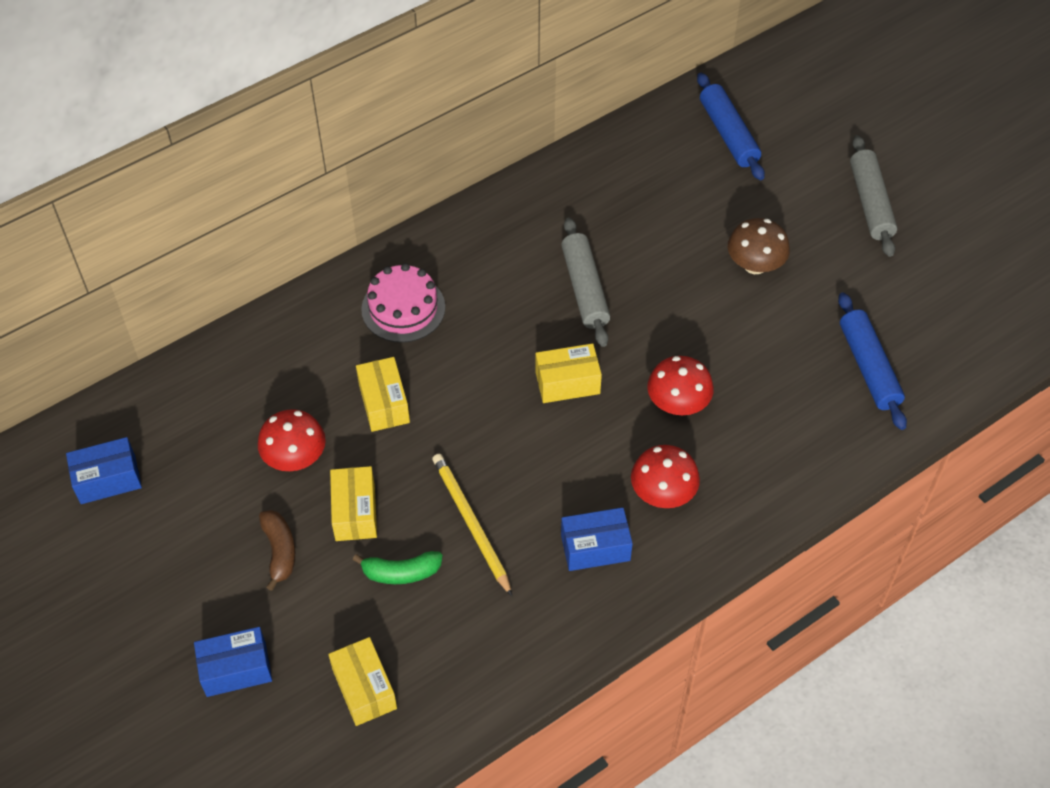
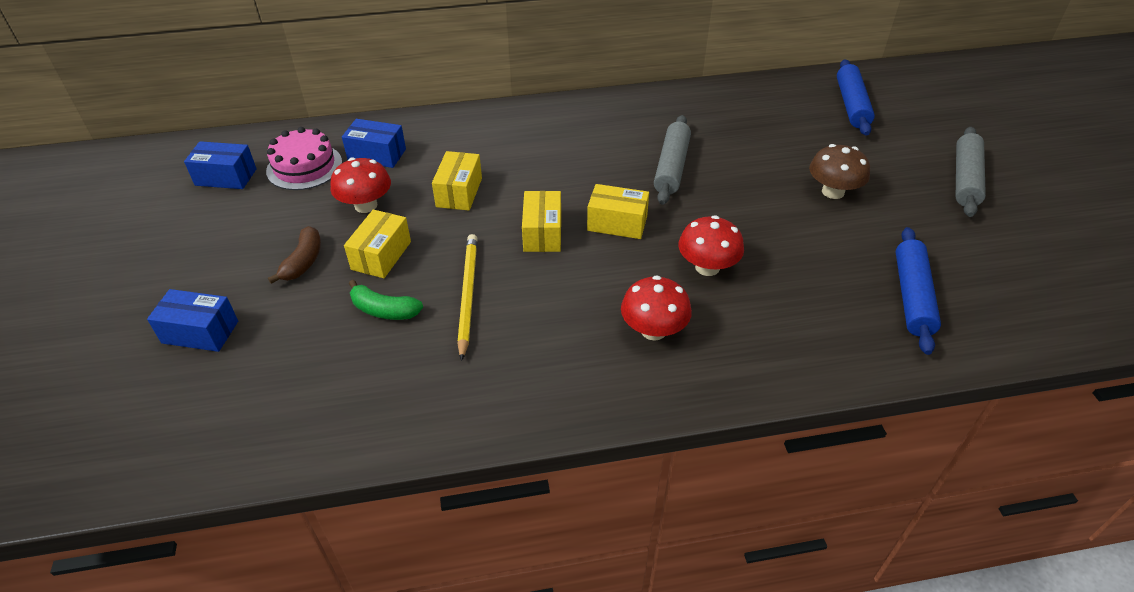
camera: 25 degrees right, 10 degrees down
yellow box [328,637,397,726] -> yellow box moved to [522,191,561,252]
pink cake [361,263,445,343] -> pink cake moved to [266,127,342,190]
blue box [561,507,633,571] -> blue box moved to [342,119,406,168]

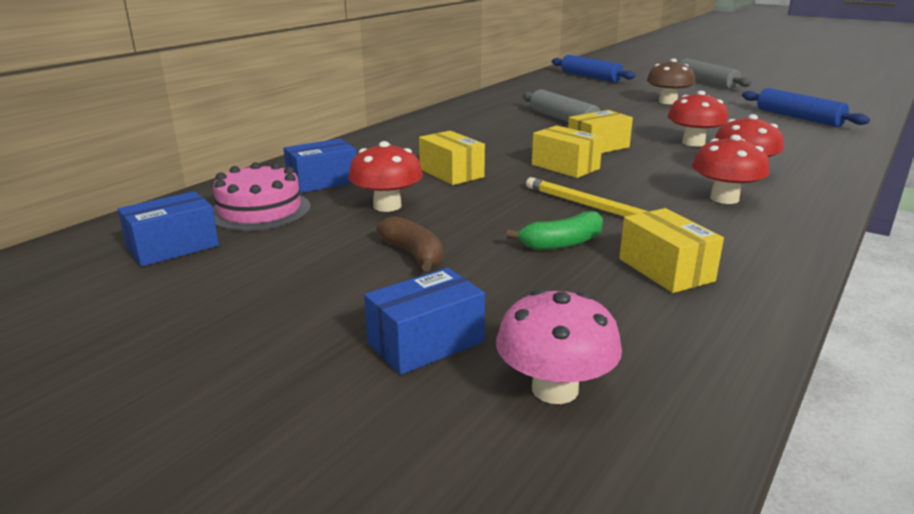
camera: 45 degrees left, 20 degrees down
yellow box [344,209,411,278] -> yellow box moved to [619,208,724,293]
none -> pink mushroom [496,289,622,404]
none -> red mushroom [692,135,769,204]

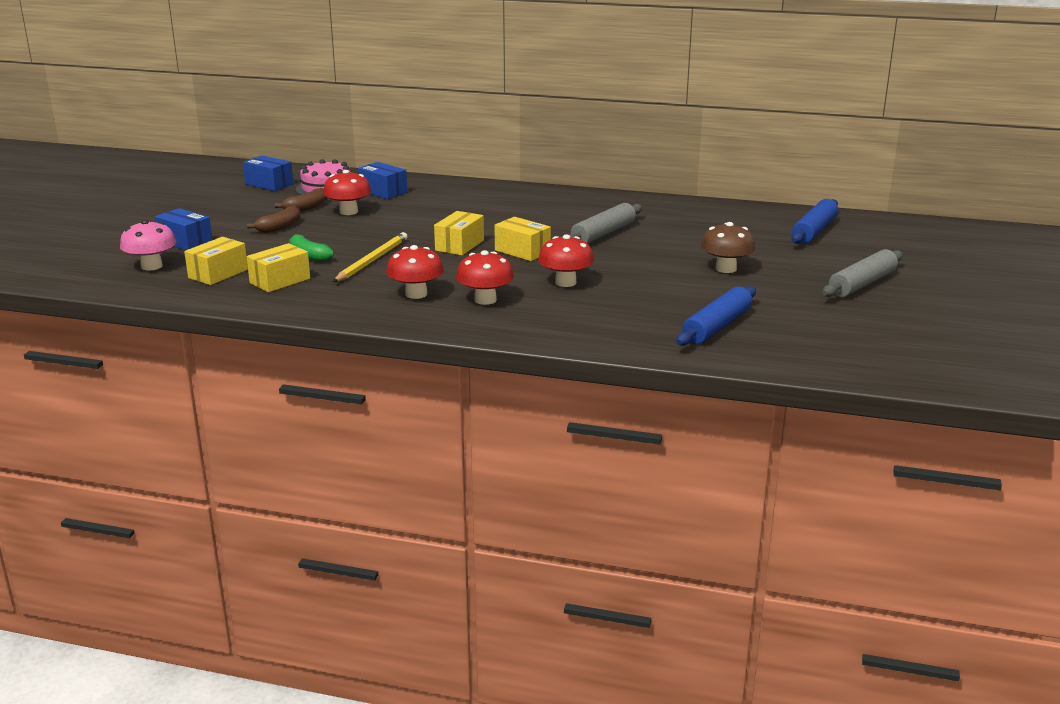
camera: 70 degrees right, 0 degrees up
yellow box [419,131,485,185] -> yellow box moved to [184,237,248,285]
none -> brown banana [275,188,327,212]

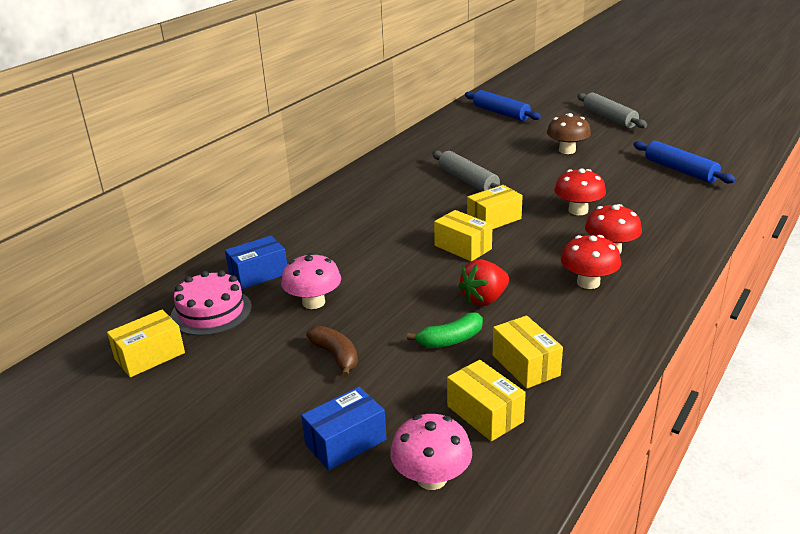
camera: 70 degrees left, 5 degrees up
blue box [243,155,293,191] -> yellow box [107,310,185,377]
brown banana [275,188,327,212] -> none
red mushroom [323,170,371,215] -> pink mushroom [281,253,341,309]
yellow pencil [333,232,408,282] -> red strawberry [459,259,509,306]

